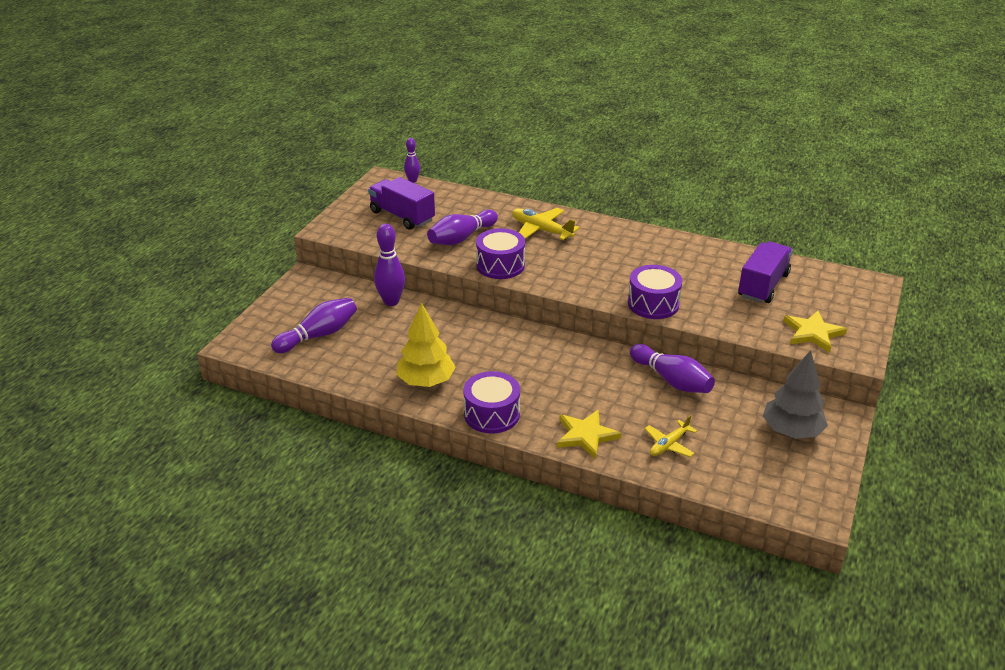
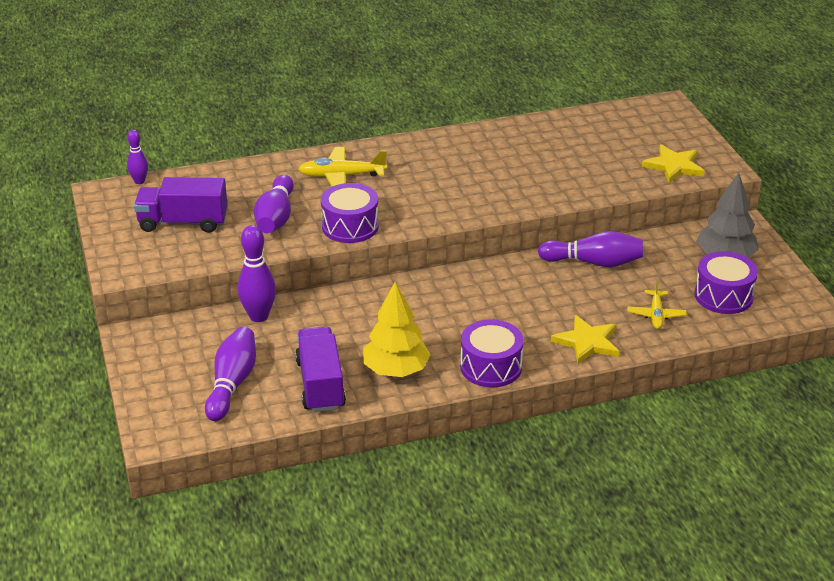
camera: 40 degrees left, 0 degrees up
purple drum [628,265,683,319] -> purple drum moved to [694,251,758,314]
purple truck [738,241,793,303] -> purple truck moved to [295,327,346,412]

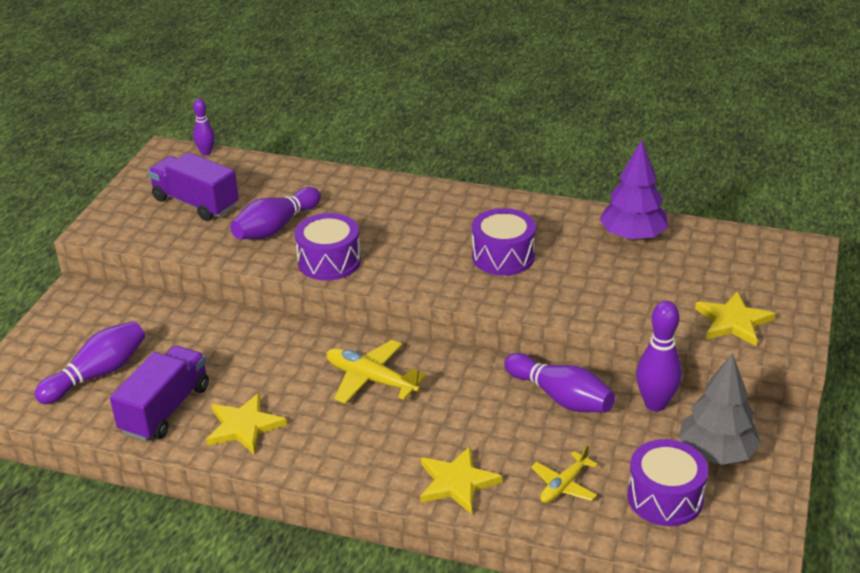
camera: 35 degrees right, 0 degrees up
purple bowling pin [238,225,276,322] -> purple bowling pin moved to [636,301,682,412]
yellow plane [298,147,387,187] -> yellow plane moved to [326,340,426,404]
yellow tree [363,282,431,377] -> yellow star [206,393,287,455]
purple drum [460,319,524,387] -> purple drum moved to [472,208,536,276]
none -> purple tree [599,140,668,241]

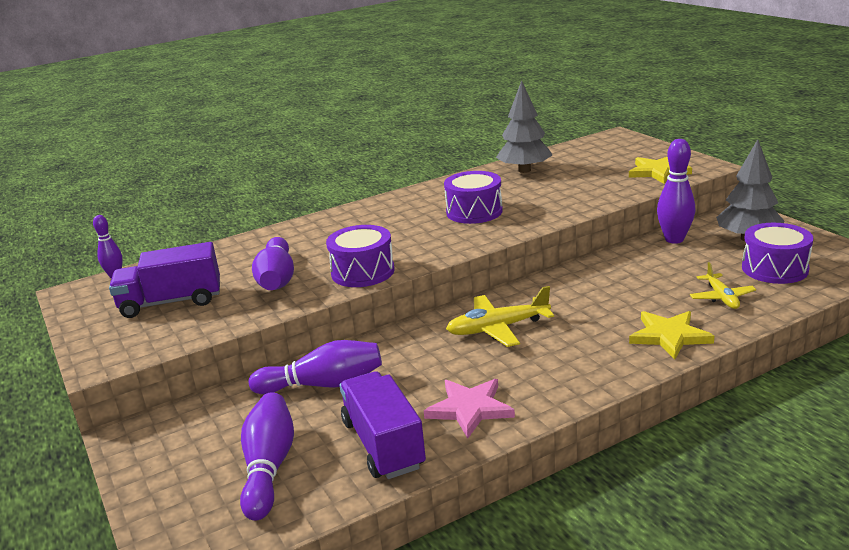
camera: 45 degrees left, 10 degrees down
yellow star [206,393,287,455] -> pink star [424,379,515,439]
purple bowling pin [504,353,615,412] -> purple bowling pin moved to [249,340,382,394]
purple tree [599,140,668,241] -> grey tree [496,80,552,173]

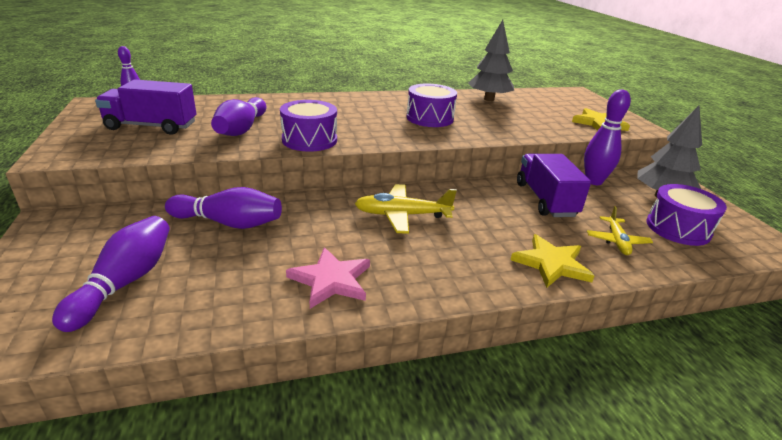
camera: 10 degrees right, 5 degrees up
purple truck [339,371,426,479] -> purple truck moved to [517,154,591,217]

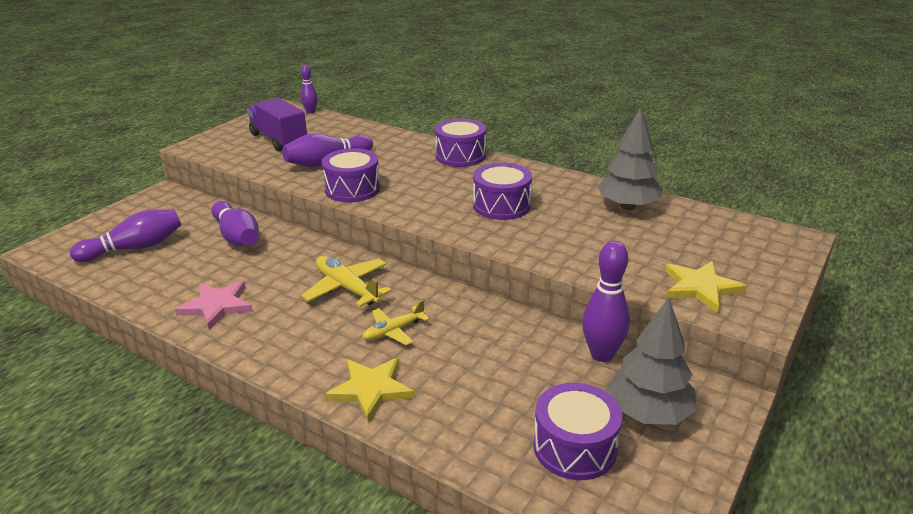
camera: 50 degrees right, 0 degrees up
purple truck [517,154,591,217] -> none
yellow plane [587,206,653,255] -> yellow plane moved to [362,300,429,345]
none -> purple drum [435,118,486,167]

